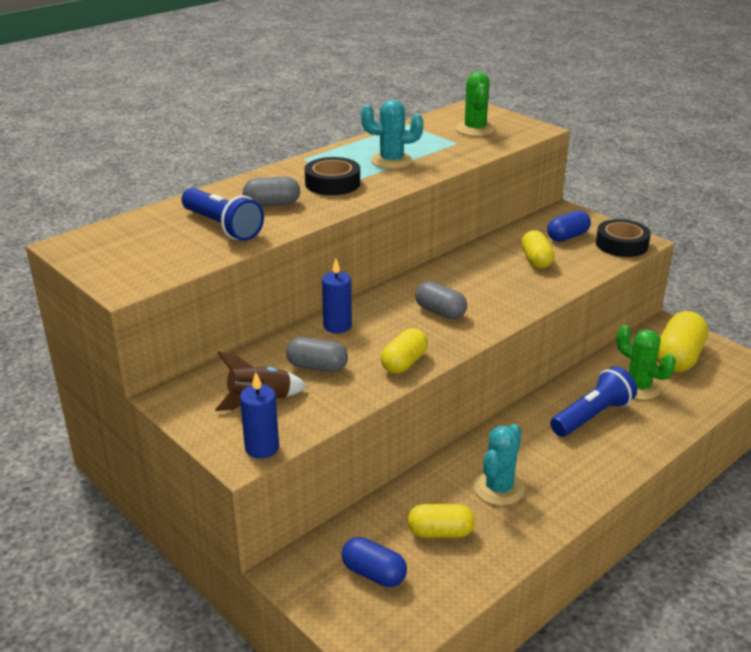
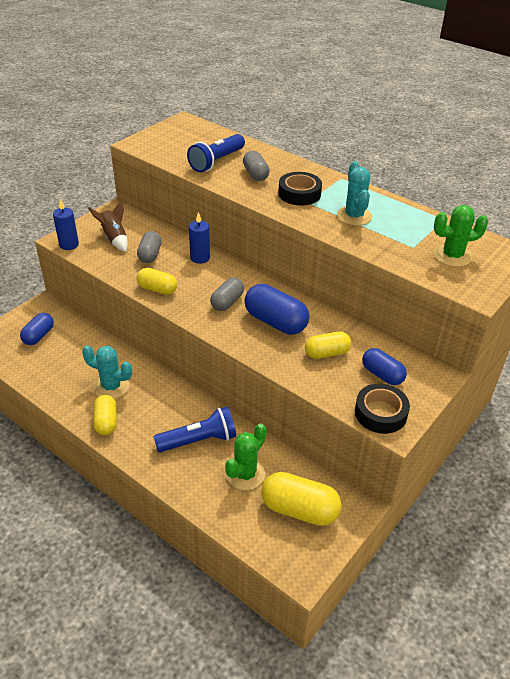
camera: 80 degrees right, 10 degrees up
yellow capsule [407,504,475,538] -> yellow capsule moved to [93,395,117,435]
blue flashlight [550,366,637,437] -> blue flashlight turned 60 degrees counterclockwise [154,407,236,452]
none -> blue capsule [244,284,309,335]

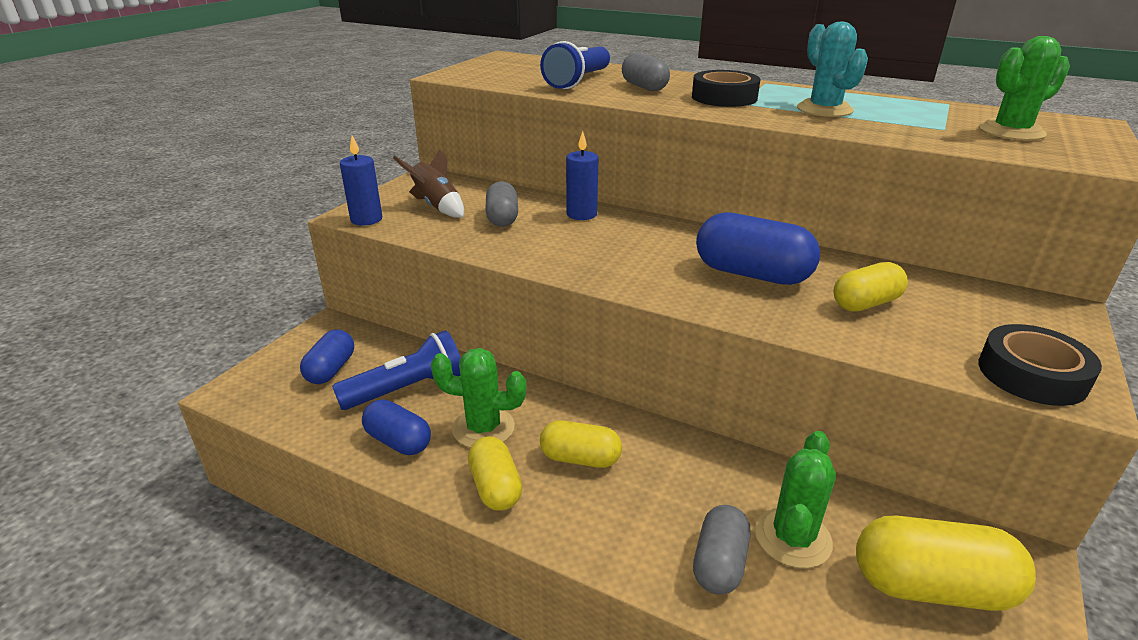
camera: 10 degrees left, 10 degrees down
turquoise cactus [82,345,132,399] -> green cactus [431,348,526,448]
yellow capsule [137,268,177,295] -> yellow capsule moved to [540,420,622,468]
blue flashlight [154,407,236,452] -> blue flashlight moved to [332,330,461,410]
grey capsule [210,277,244,311] -> grey capsule moved to [693,505,750,595]
blue capsule [362,348,407,385] -> blue capsule moved to [362,399,431,455]

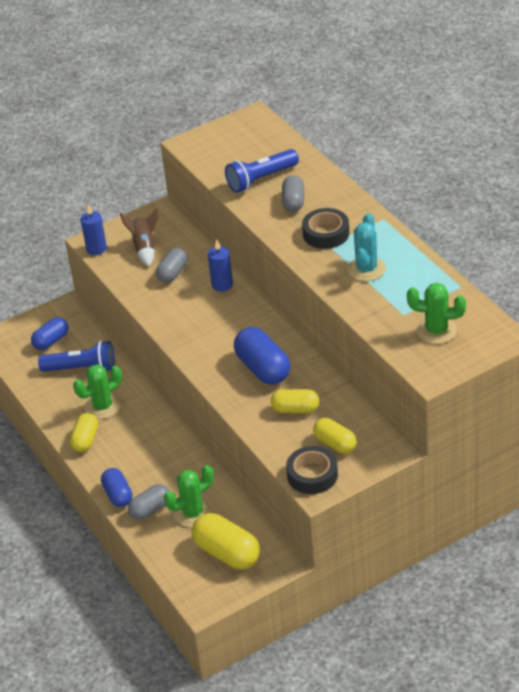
camera: 35 degrees right, 10 degrees up
blue capsule [362,399,431,455] -> blue capsule moved to [101,468,133,507]
green cactus [431,348,526,448] -> green cactus turned 75 degrees counterclockwise [73,364,122,419]
yellow capsule [540,420,622,468] -> yellow capsule moved to [313,418,356,453]

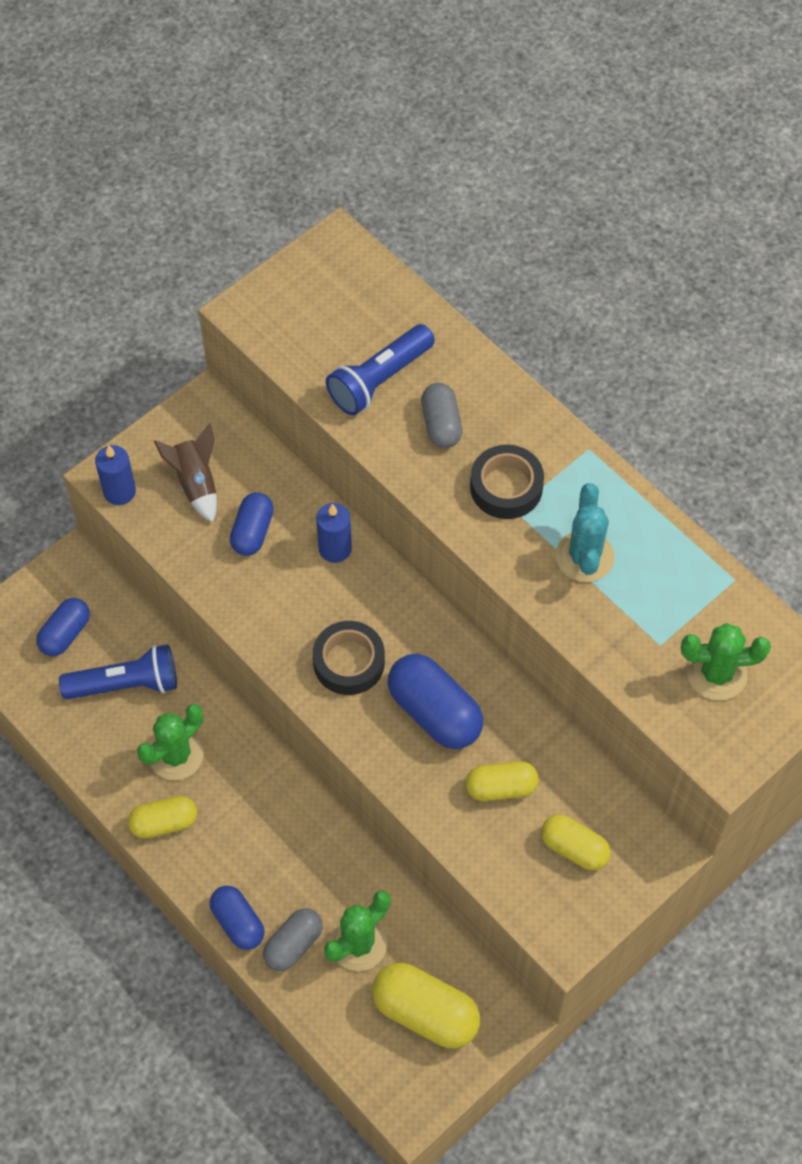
camera: 15 degrees left, 20 degrees up
yellow capsule [70,413,98,452] -> yellow capsule turned 75 degrees clockwise [128,795,197,839]
grey capsule [156,248,188,283] -> blue capsule [230,492,274,556]
black tape [286,446,338,494] -> black tape moved to [313,621,385,695]

